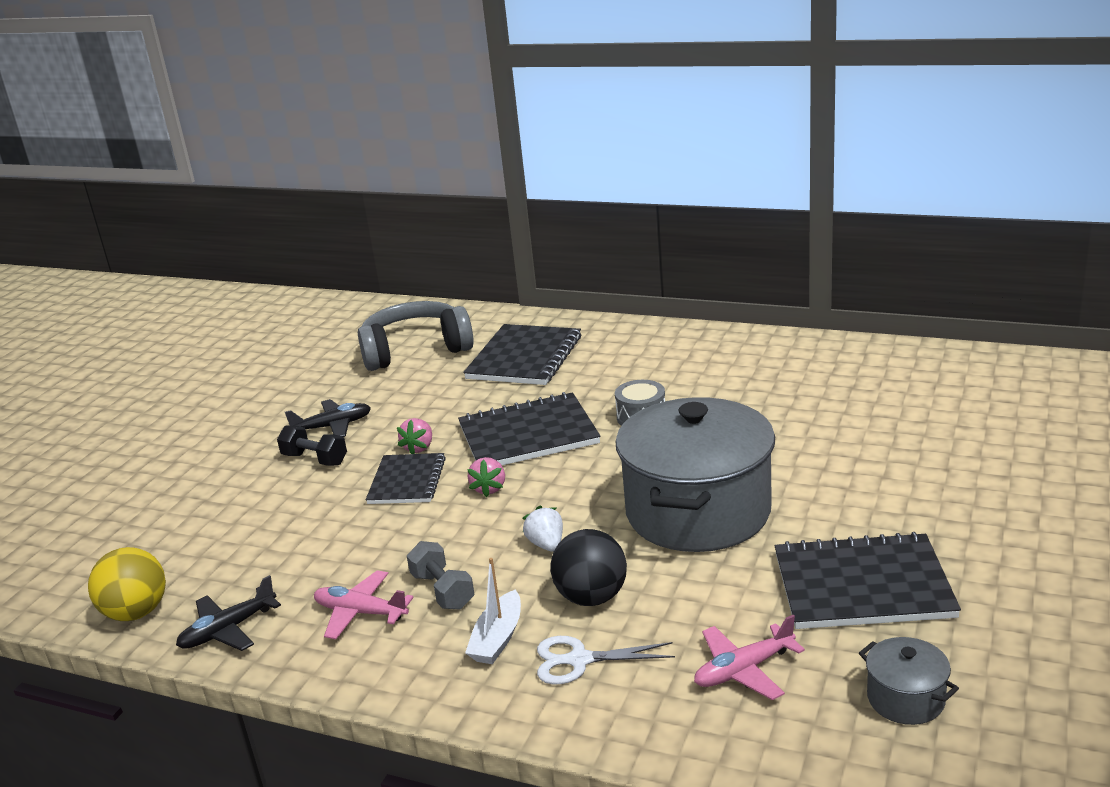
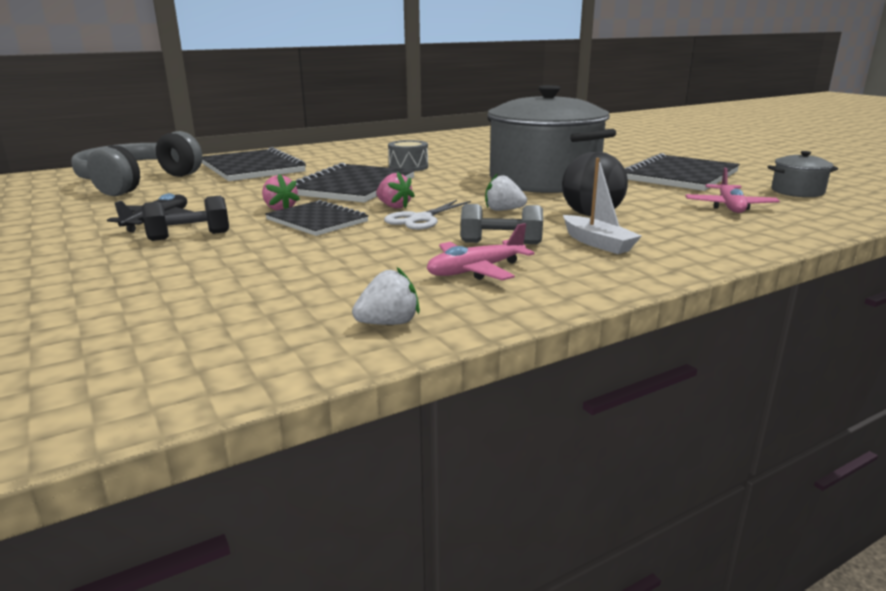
camera: 55 degrees left, 5 degrees down
yellow ball [88,547,166,621] -> none
black plane [176,575,281,651] -> white strawberry [352,267,420,325]
white scissors [537,636,675,684] -> white scissors moved to [384,200,471,230]

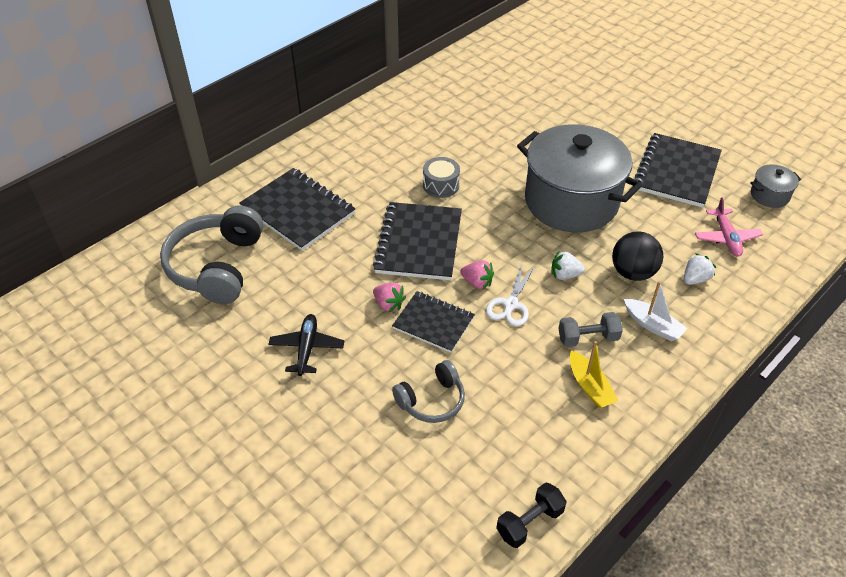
camera: 15 degrees left, 25 degrees up
black dumbbell [142,196,229,241] -> black dumbbell moved to [496,482,567,548]
white strawberry [352,267,420,325] -> white strawberry moved to [684,253,716,285]
pink plane [427,223,535,280] -> yellow boat [570,341,619,408]
none -> grey headphones [392,360,465,423]

